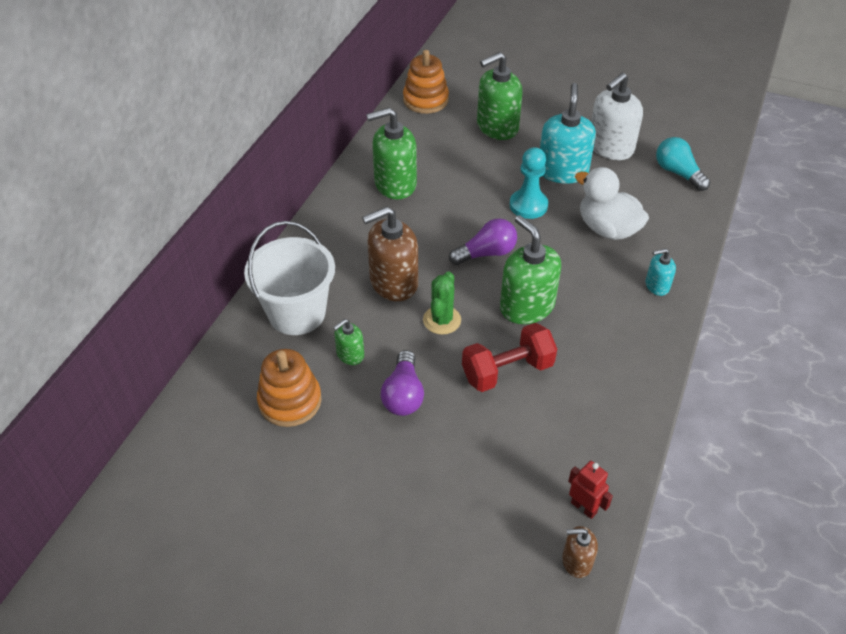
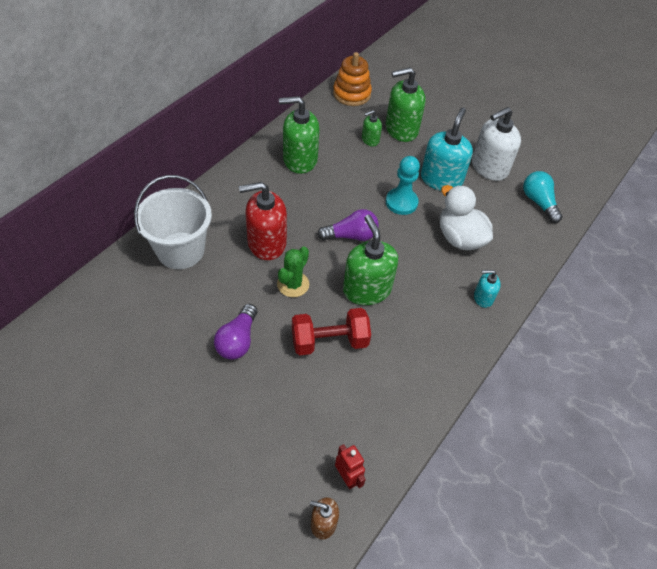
camera: 10 degrees right, 5 degrees up
orange stacking toy [257,349,322,427] -> none
green soap dispenser [333,319,364,365] -> green soap dispenser moved to [362,110,382,146]
brown soap dispenser [362,206,418,301] -> red soap dispenser [239,182,287,260]

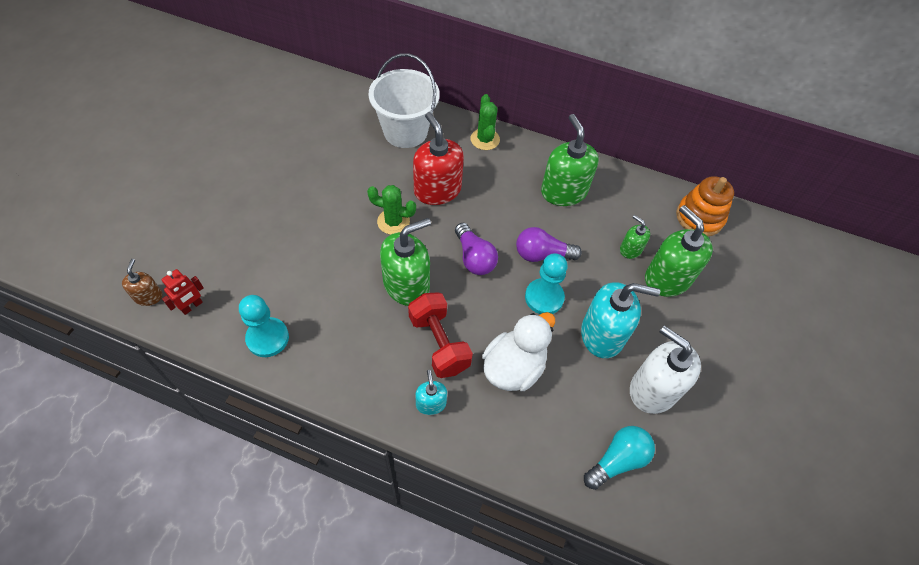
camera: 75 degrees right, 5 degrees up
purple light bulb [214,304,257,360] -> purple light bulb moved to [516,227,582,262]
red dumbbell [292,308,371,355] -> red dumbbell moved to [408,292,473,378]
none -> turquoise pawn [239,295,289,357]
none -> green cactus [471,94,500,150]

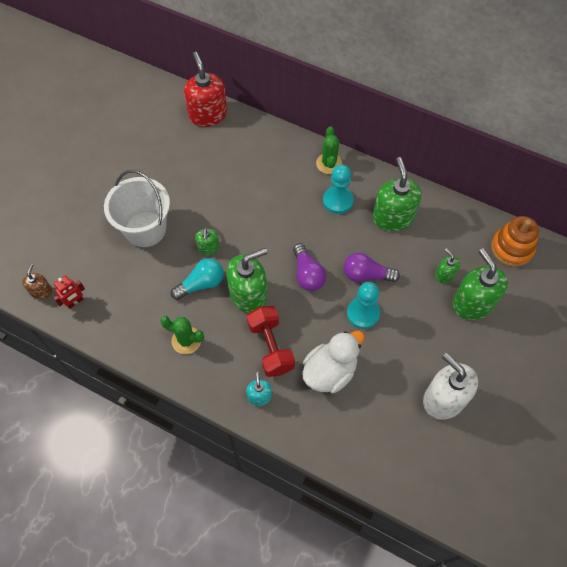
camera: 10 degrees right, 5 degrees up
turquoise pawn [239,295,289,357] -> turquoise pawn moved to [323,164,354,214]
green cactus [367,185,416,235] -> green cactus moved to [160,316,204,354]
white bucket [369,53,440,148] -> white bucket moved to [104,170,170,247]
red soap dispenser [413,112,464,205] -> red soap dispenser moved to [184,52,227,127]
turquoise soap dispenser [581,282,660,358] -> none
turquoise light bulb [584,426,655,490] -> turquoise light bulb moved to [171,258,224,300]
none -> green soap dispenser [195,228,220,255]

